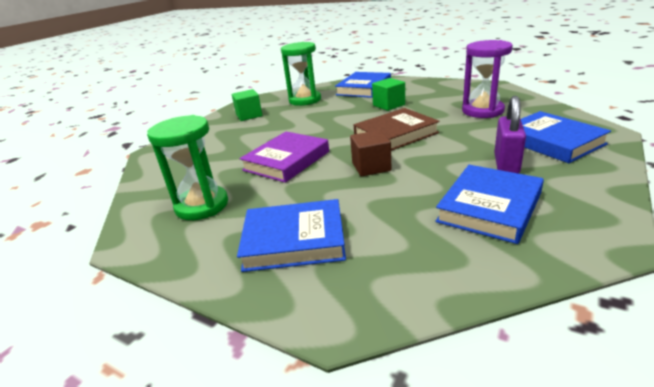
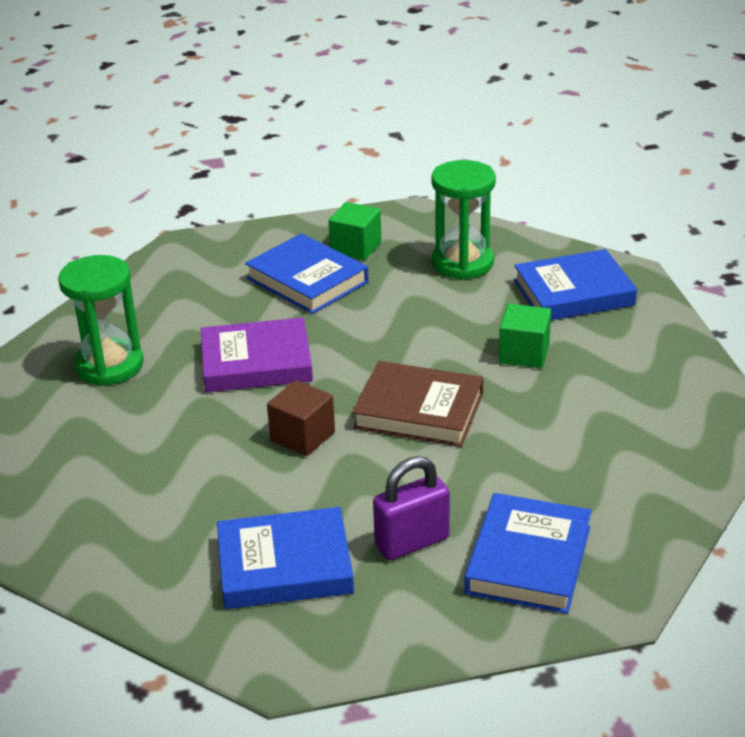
camera: 45 degrees right, 5 degrees up
blue book [237,199,346,272] -> blue book moved to [245,233,369,314]
purple hourglass [462,40,513,118] -> none

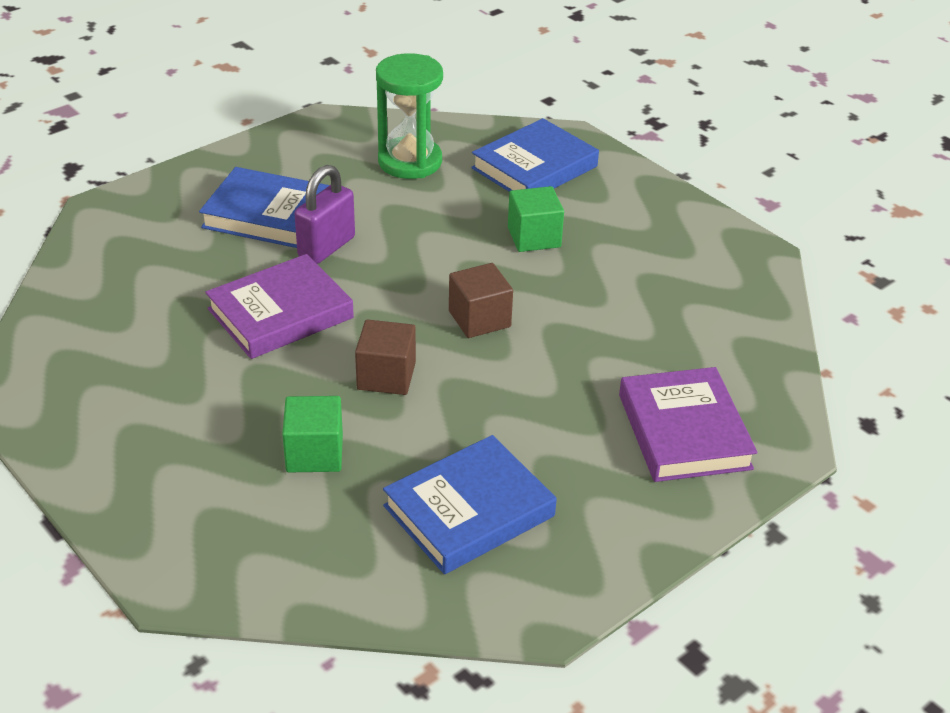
camera: 30 degrees left, 5 degrees up
green hourglass [58,255,144,386] -> none
green cube [329,202,381,260] -> green cube moved to [282,396,343,472]
brown book [352,361,484,447] -> brown cube [449,263,513,338]
purple padlock [373,456,450,560] -> purple padlock moved to [295,165,355,264]
blue book [464,493,592,614] -> purple book [619,367,758,482]

